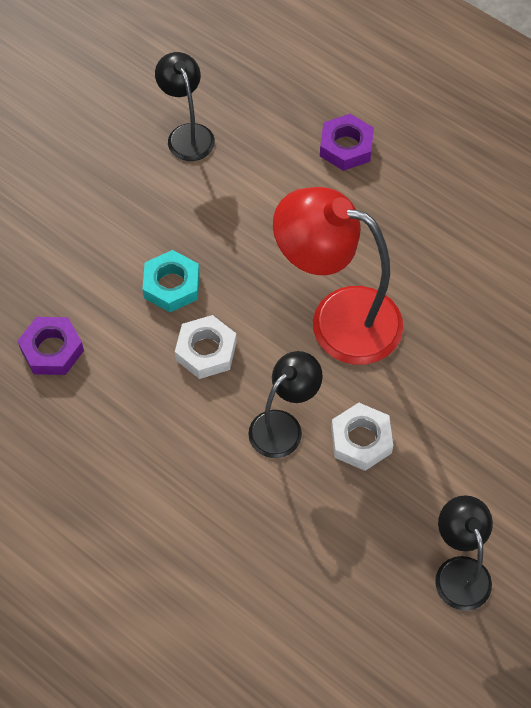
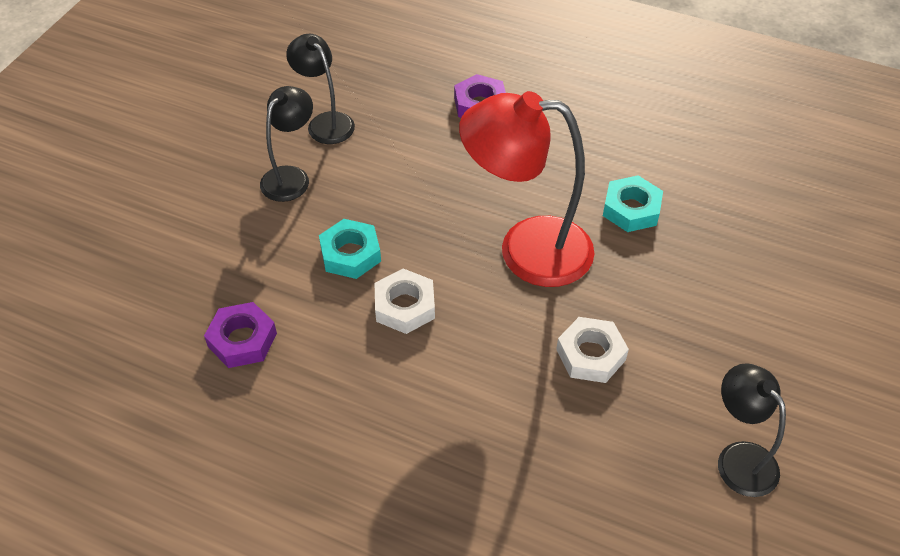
camera: 15 degrees left, 10 degrees down
black lamp [248,351,323,458] -> black lamp moved to [260,86,313,202]
none -> turquoise nut [603,175,663,232]

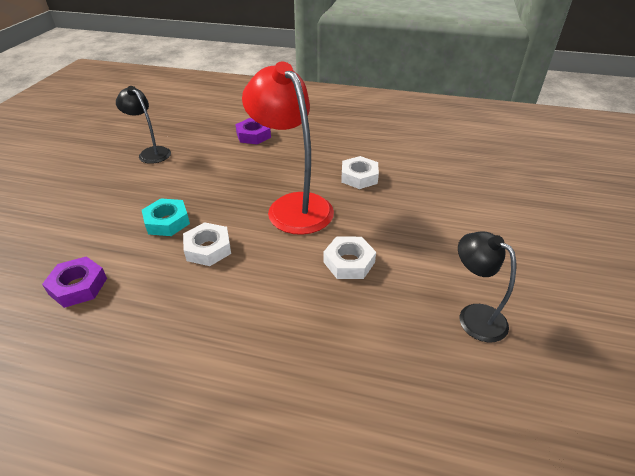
camera: 10 degrees left, 10 degrees down
black lamp [260,86,313,202] -> none
red lamp [459,91,594,287] -> red lamp turned 60 degrees clockwise [242,61,334,235]
turquoise nut [603,175,663,232] -> white nut [341,156,379,189]

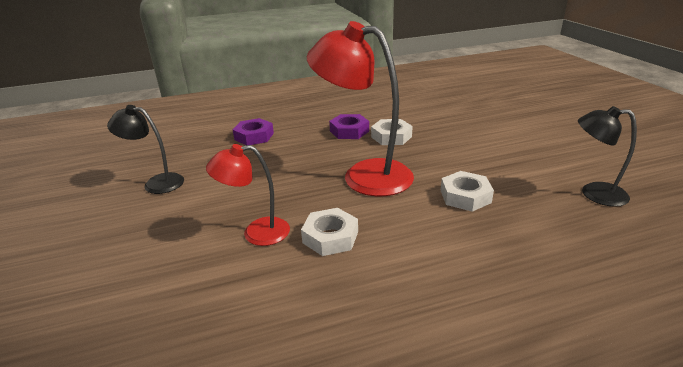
camera: 30 degrees left, 10 degrees down
purple nut [42,256,107,308] -> purple nut moved to [329,114,369,139]
turquoise nut [142,198,190,236] -> red lamp [206,144,290,246]

